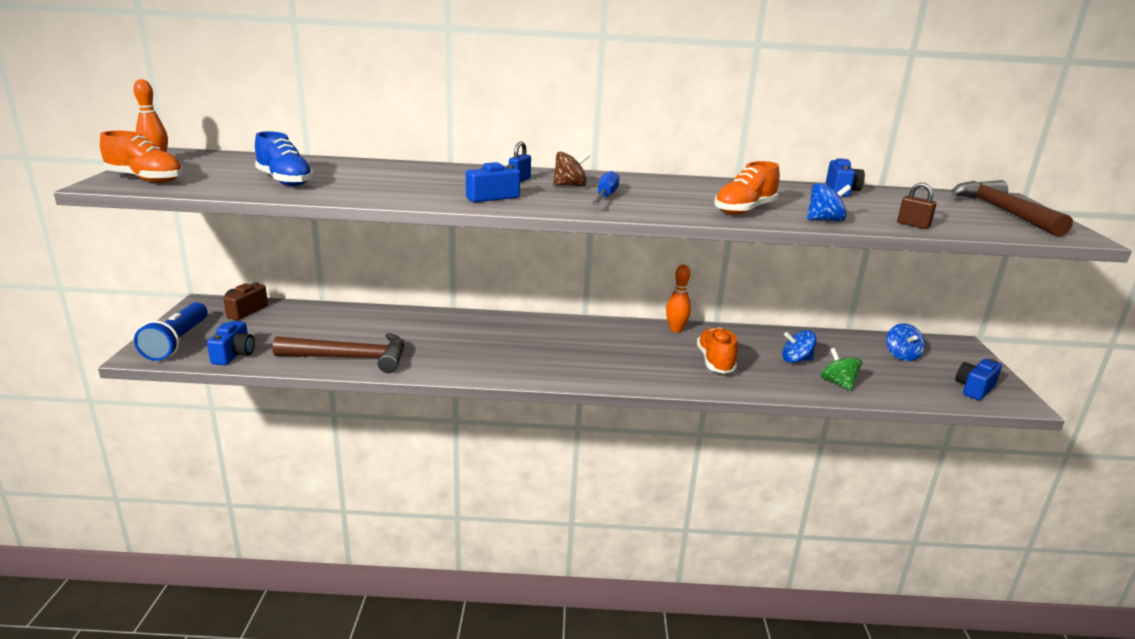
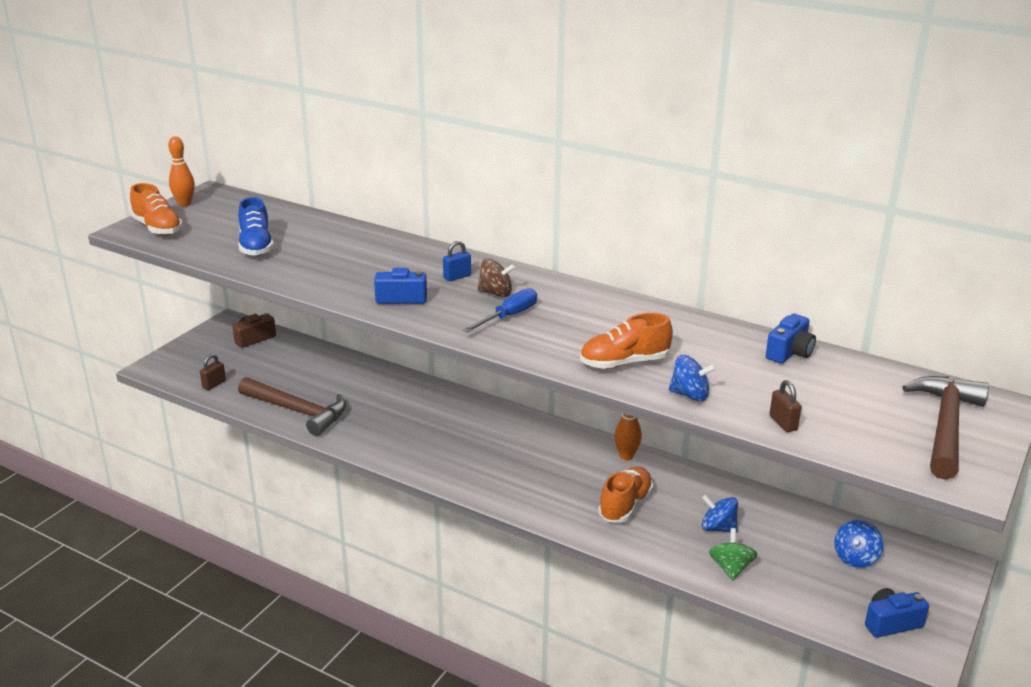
camera: 30 degrees right, 5 degrees up
blue flashlight [134,302,208,361] -> none
blue camera [207,321,255,365] -> brown padlock [200,354,226,390]

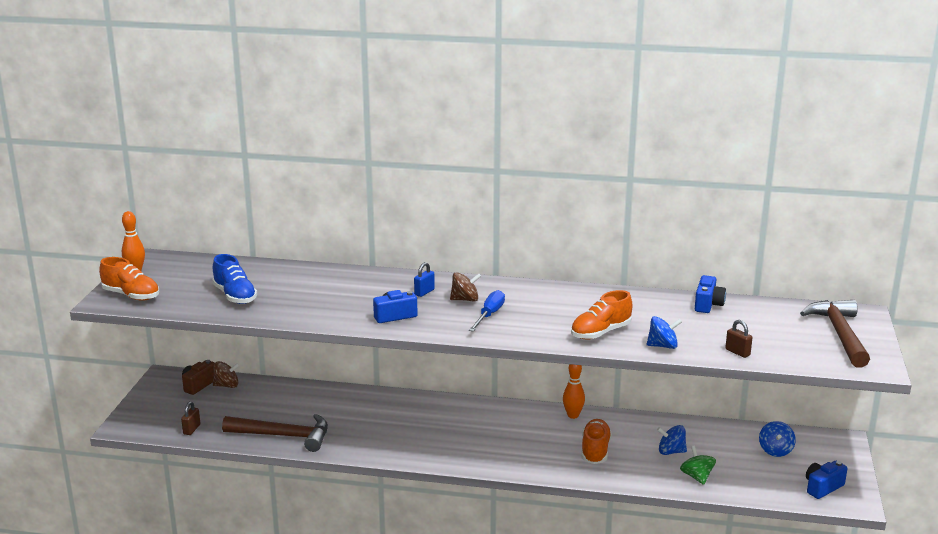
camera: 20 degrees left, 5 degrees down
none -> brown spinning top [213,361,240,388]

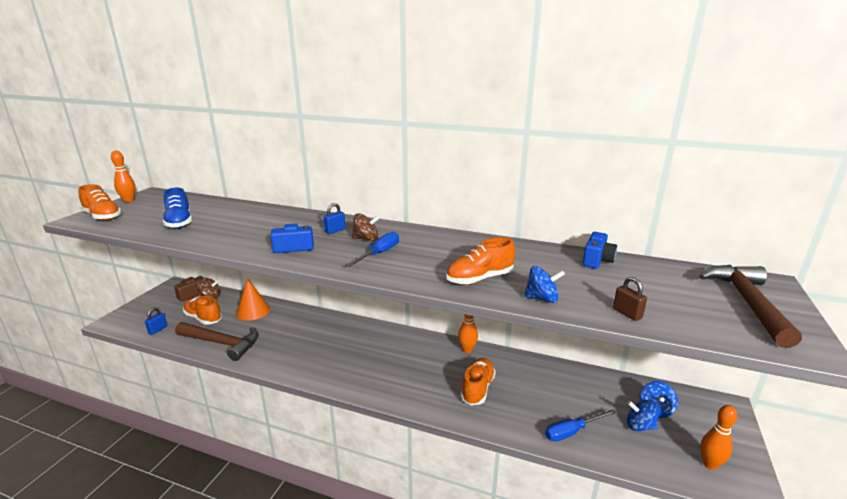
camera: 10 degrees right, 0 degrees up
brown padlock [181,401,200,435] -> blue padlock [145,307,167,335]
blue spinning top [657,425,687,455] -> blue spinning top moved to [627,400,659,431]
green spinning top [680,446,716,485] -> blue screwdriver [545,409,616,441]
blue camera [806,461,847,499] -> orange bowling pin [701,405,737,470]
none -> orange shoe [183,296,222,325]
none -> orange cone [236,278,270,321]

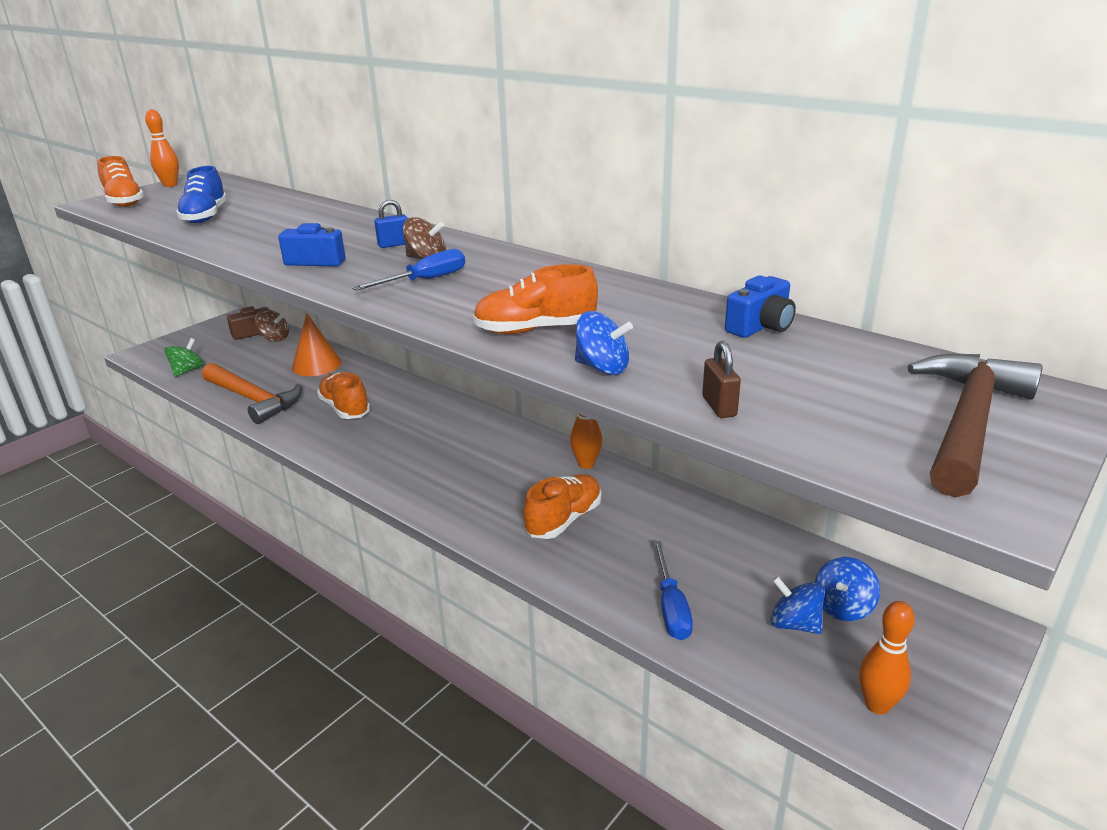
camera: 20 degrees right, 5 degrees up
blue padlock [145,307,167,335] -> green spinning top [164,338,204,377]
brown hammer [175,322,259,361] -> orange hammer [202,363,302,424]
orange shoe [183,296,222,325] -> orange shoe moved to [317,373,370,419]
blue screwdriver [545,409,616,441] -> blue screwdriver turned 90 degrees counterclockwise [653,541,693,640]

